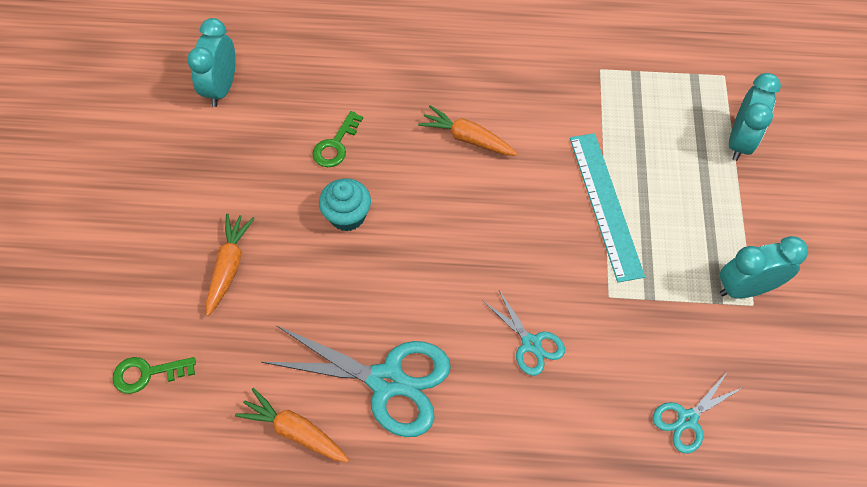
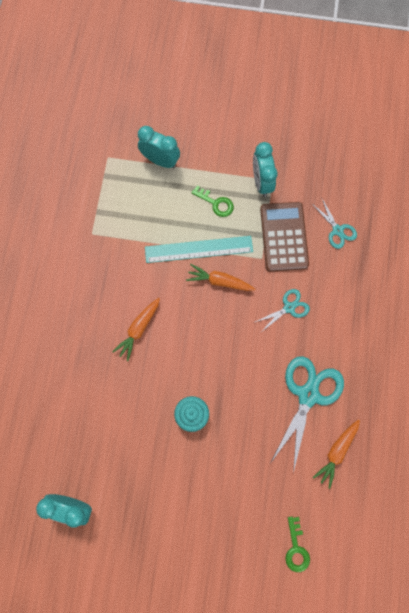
camera: 85 degrees left, 15 degrees up
orange carrot [206,213,255,316] -> orange carrot moved to [186,264,255,291]
green key [312,111,363,167] -> green key moved to [191,185,234,217]
none -> brown calculator [260,202,309,272]

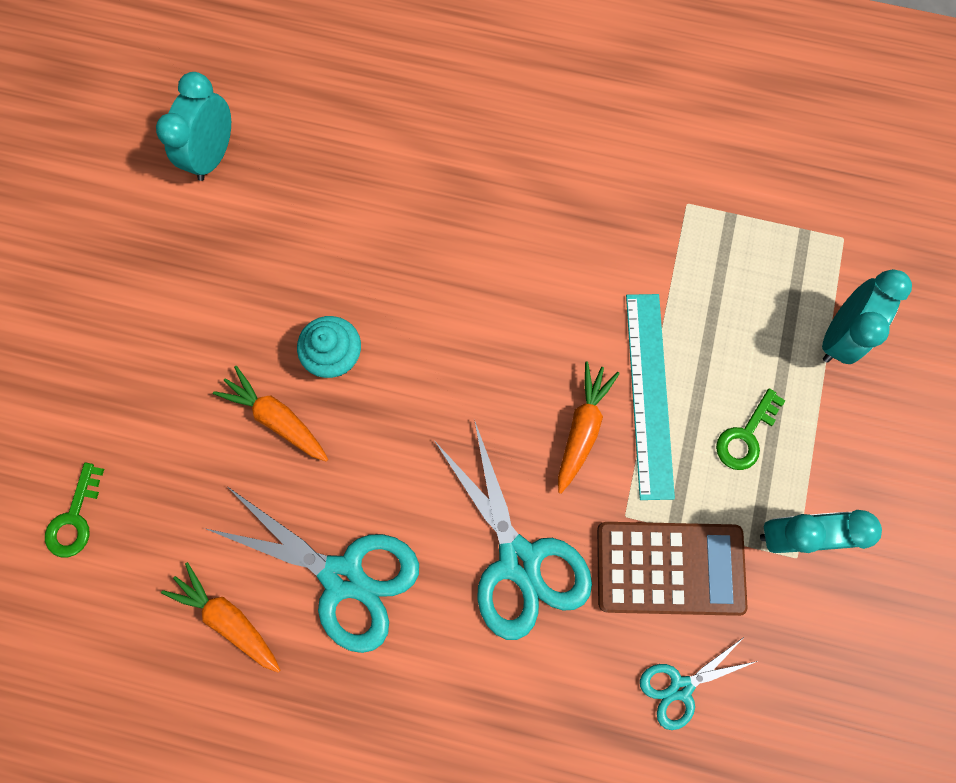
camera: 95 degrees right, 0 degrees up
orange carrot [112,298,160,361] -> orange carrot moved to [213,366,328,462]
turquoise scissors [253,289,310,332] -> turquoise scissors [435,422,592,640], size x1.89
green key [286,516,310,572] -> green key turned 75 degrees counterclockwise [45,463,104,557]

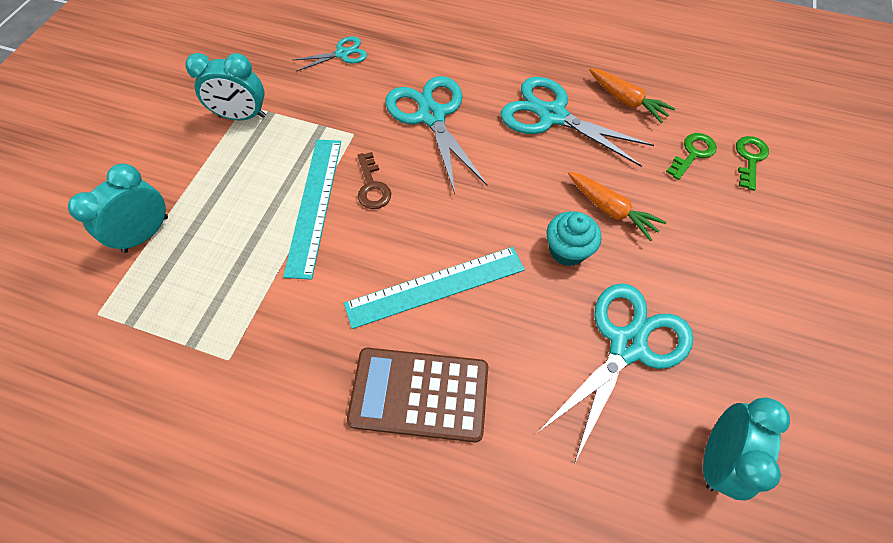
camera: 175 degrees left, 15 degrees down
orange carrot [558,362,620,494] -> brown key [357,152,391,209]
brown calculator [597,522,748,616] -> brown calculator moved to [347,348,488,442]
green key [716,389,785,470] -> green key moved to [666,133,717,180]
none -> turquoise ruler [344,247,525,329]
none -> turquoise scissors [540,283,694,464]

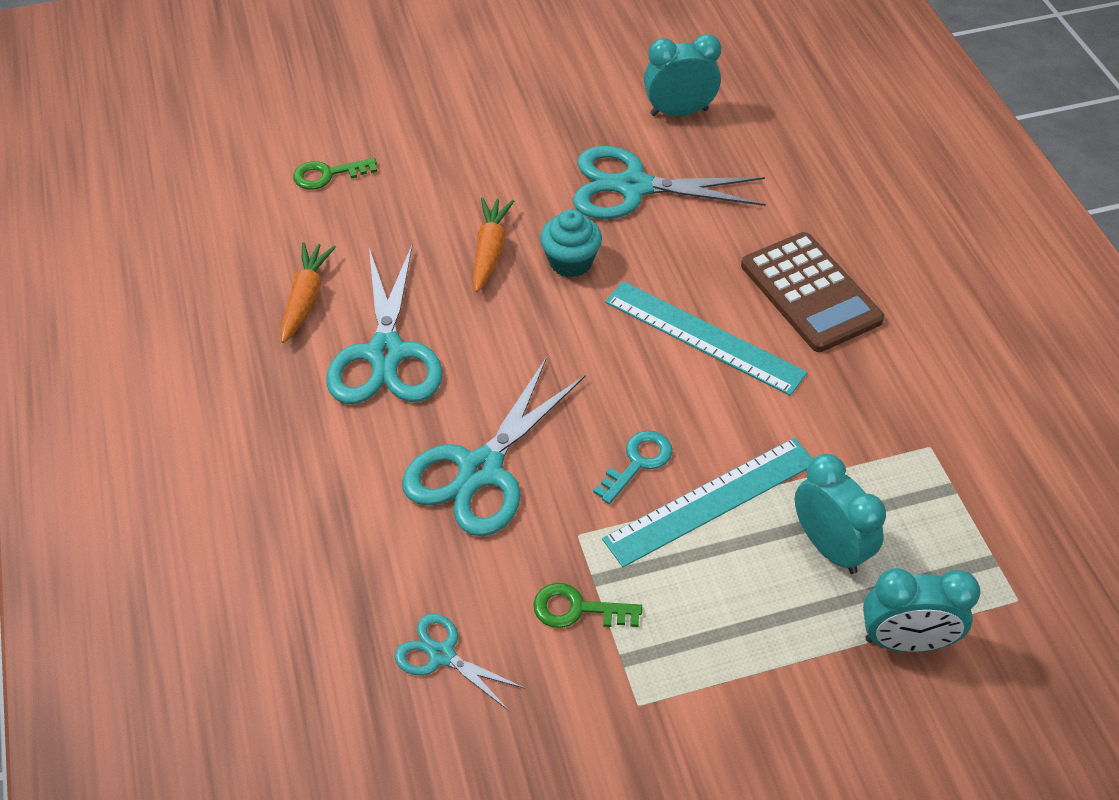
camera: 125 degrees left, 10 degrees down
turquoise clock [185,53,266,120] -> turquoise clock moved to [795,454,886,574]
brown key [357,152,391,209] -> turquoise key [593,431,673,504]
green key [666,133,717,180] -> green key moved to [533,583,642,628]

